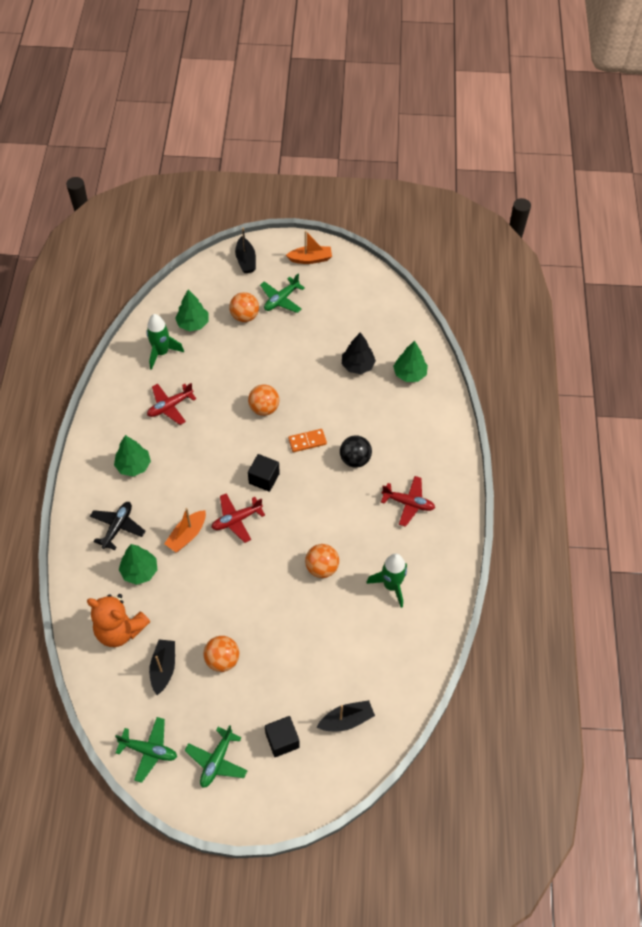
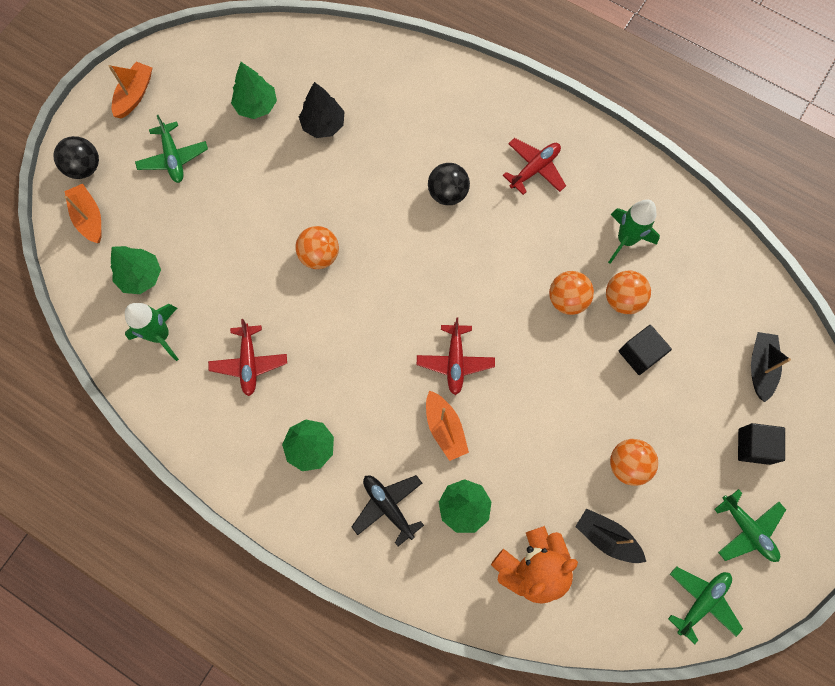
camera: 60 degrees left, 15 degrees up
orange ball [229,292,259,322] -> orange ball moved to [606,271,651,314]
black boat [235,228,256,273] -> black ball [53,136,99,179]
black cube [248,454,280,492] -> black cube moved to [619,325,672,375]
orange domino [288,429,327,452] -> none
green tree [393,341,428,382] -> green tree moved to [231,62,277,119]
none -> orange boat [64,184,102,243]

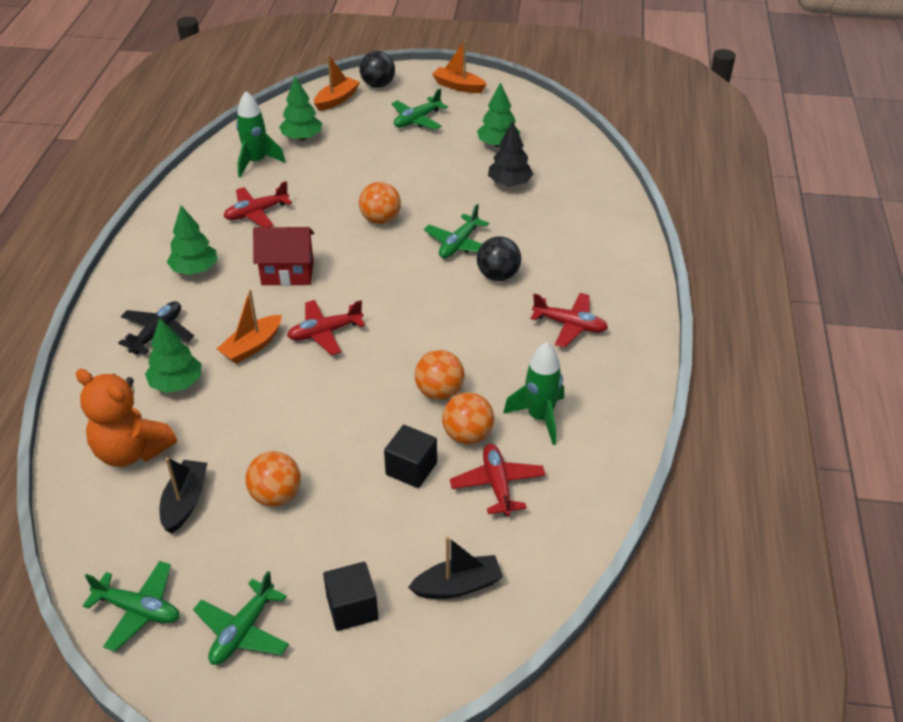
camera: 65 degrees right, 30 degrees down
orange boat [108,62,152,119] -> orange boat turned 150 degrees counterclockwise [432,40,487,93]
none -> red house [253,227,314,286]
none -> green plane [424,204,489,258]
none -> red plane [450,444,545,516]

